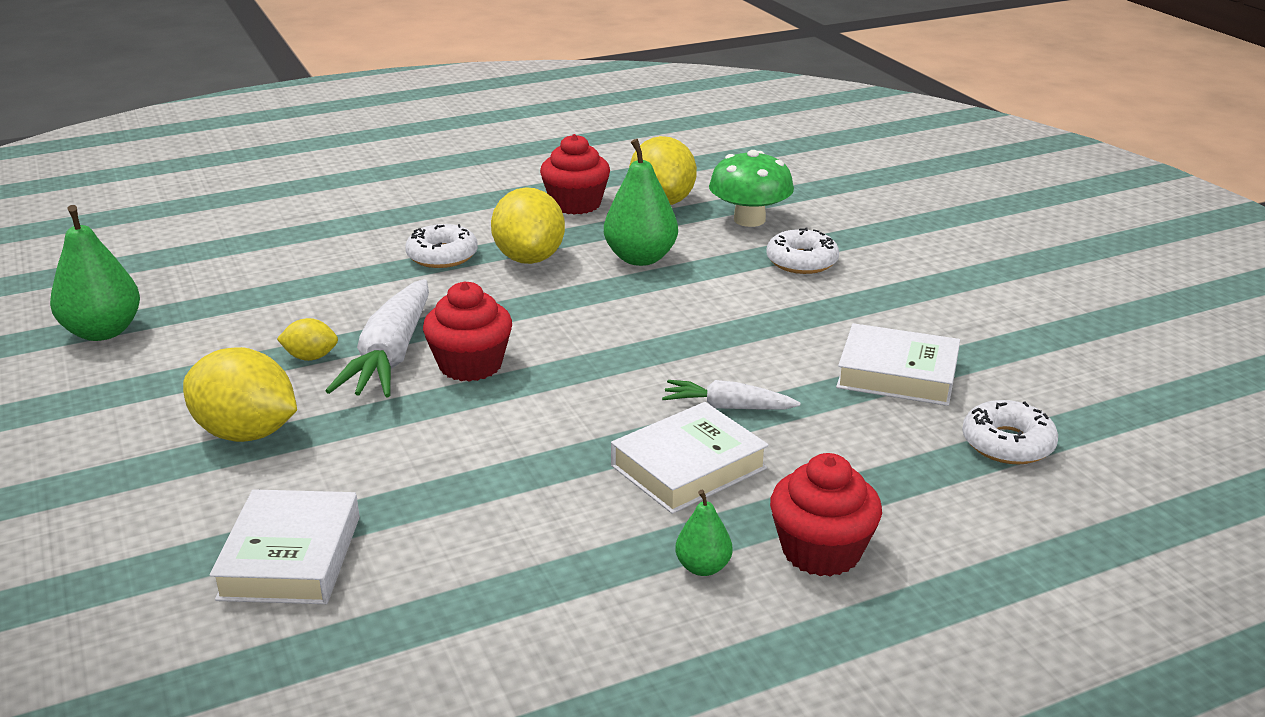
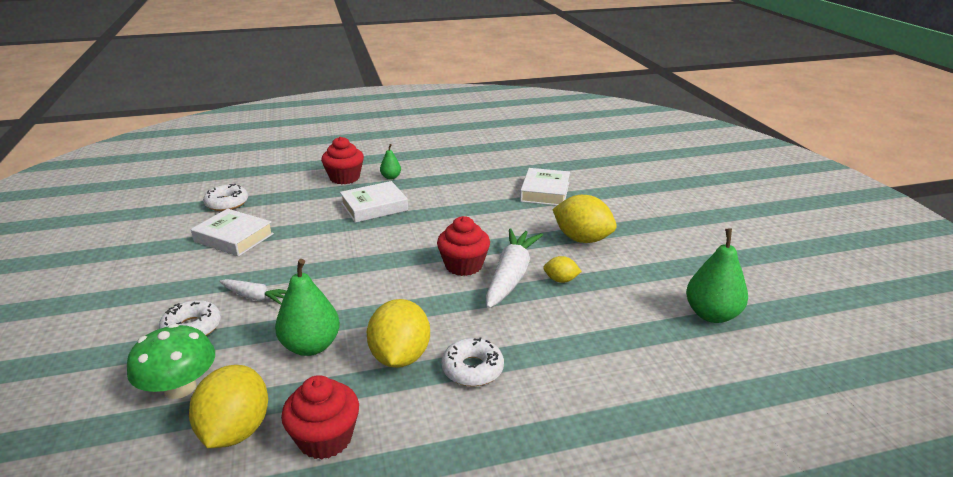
camera: 170 degrees left, 0 degrees up
white carrot [662,380,801,409] -> white carrot moved to [219,279,287,305]

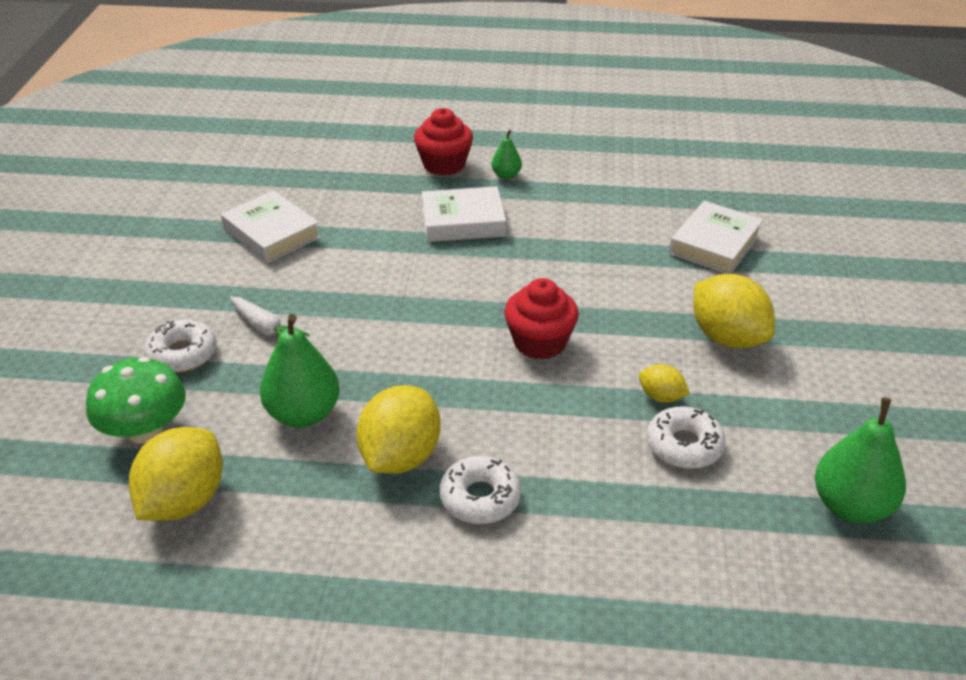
camera: 20 degrees right, 10 degrees up
white donut [203,184,248,211] -> white donut moved to [647,406,726,469]
red cupcake [281,375,359,459] -> none
white carrot [486,228,543,308] -> none

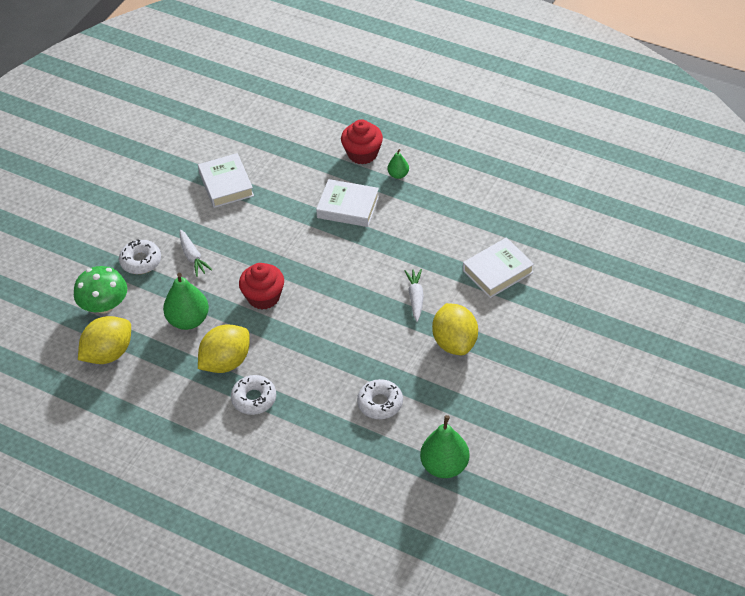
camera: 25 degrees right, 10 degrees up
red cupcake [504,278,579,360] -> red cupcake moved to [239,263,284,310]
yellow lemon [639,364,690,403] -> none
none -> white carrot [404,269,424,322]

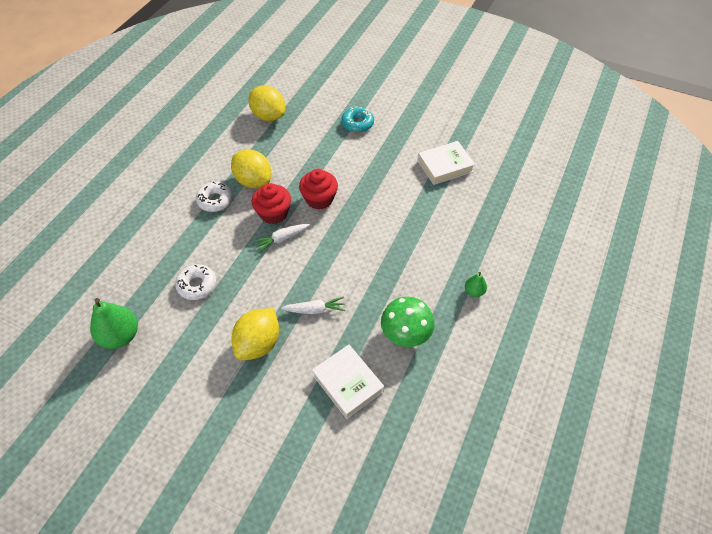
camera: 85 degrees right, 5 degrees up
green mushroom [74,266,127,314] -> green mushroom moved to [381,297,435,347]
white donut [119,239,161,274] -> turquoise donut [341,107,374,133]
green pear [163,273,209,330] -> none
white carrot [180,230,212,277] -> white carrot moved to [253,224,310,253]
white book [316,179,379,227] -> none
red cupcake [341,119,383,164] -> red cupcake moved to [252,183,291,224]
yellow lemon [432,303,478,355] -> yellow lemon turned 45 degrees counterclockwise [231,308,279,360]

